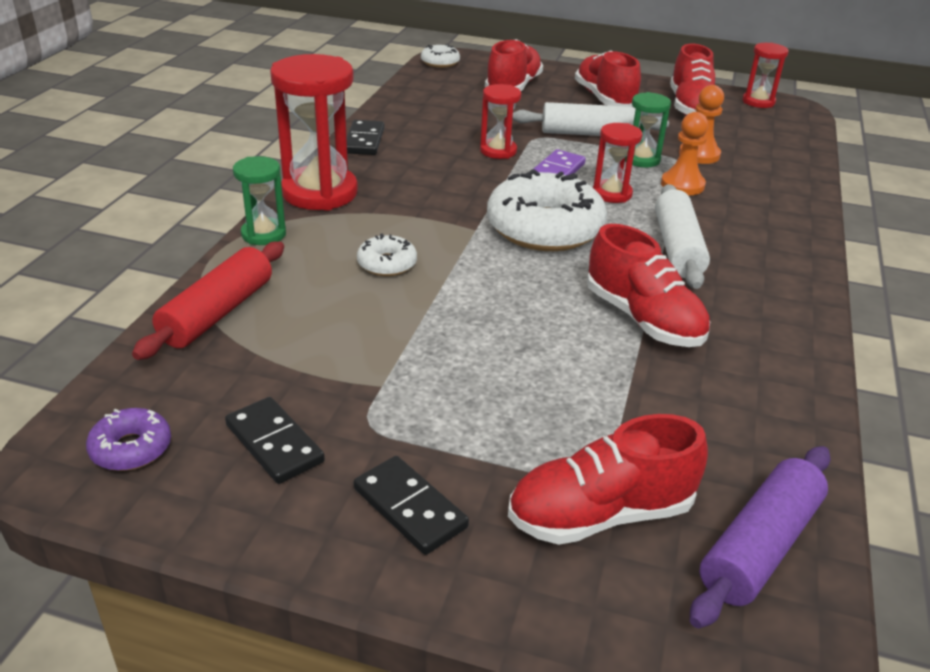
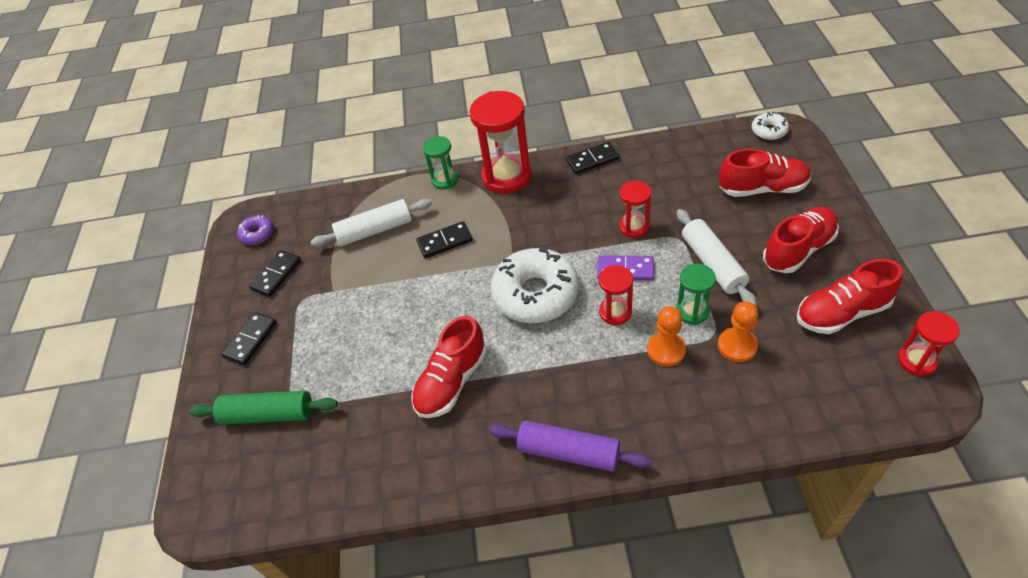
camera: 75 degrees right, 15 degrees up
red rolling pin [132,242,284,360] -> none
white donut [357,233,417,276] -> black domino [416,221,473,258]
red shoe [508,414,708,545] -> green rolling pin [189,391,338,425]
white rolling pin [655,184,710,289] -> white rolling pin moved to [311,199,432,247]
purple rolling pin [690,446,830,628] -> purple rolling pin moved to [489,420,651,472]

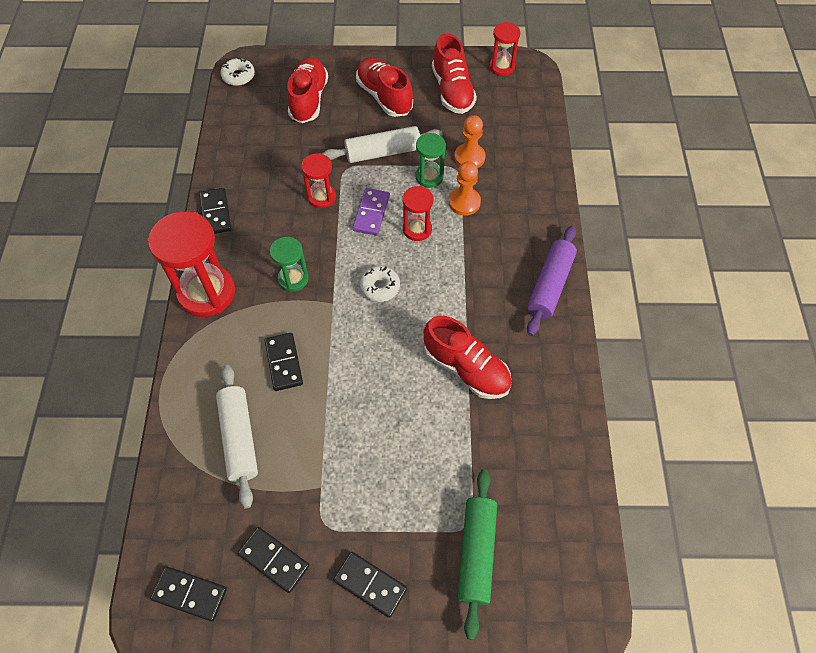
camera: 90 degrees left, 10 degrees up
purple donut [237,215,274,245] -> black domino [150,567,227,622]
green hourglass [423,136,458,190] -> green hourglass moved to [270,237,309,292]
white donut [491,248,579,323] -> white donut [360,266,400,302], size x0.47

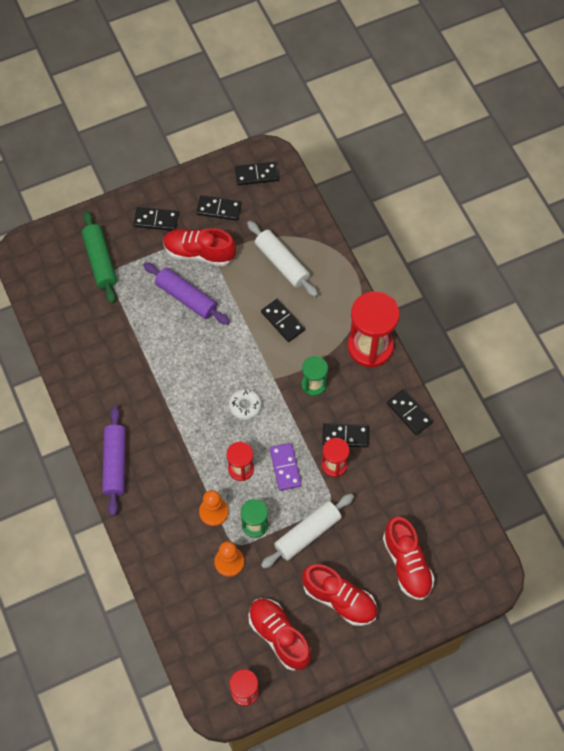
camera: 155 degrees right, 5 degrees up
white donut [220,58,255,86] -> none
red shoe [424,316,512,399] -> red shoe moved to [163,228,236,266]
none -> purple rolling pin [143,262,230,325]
none -> black domino [322,423,369,448]

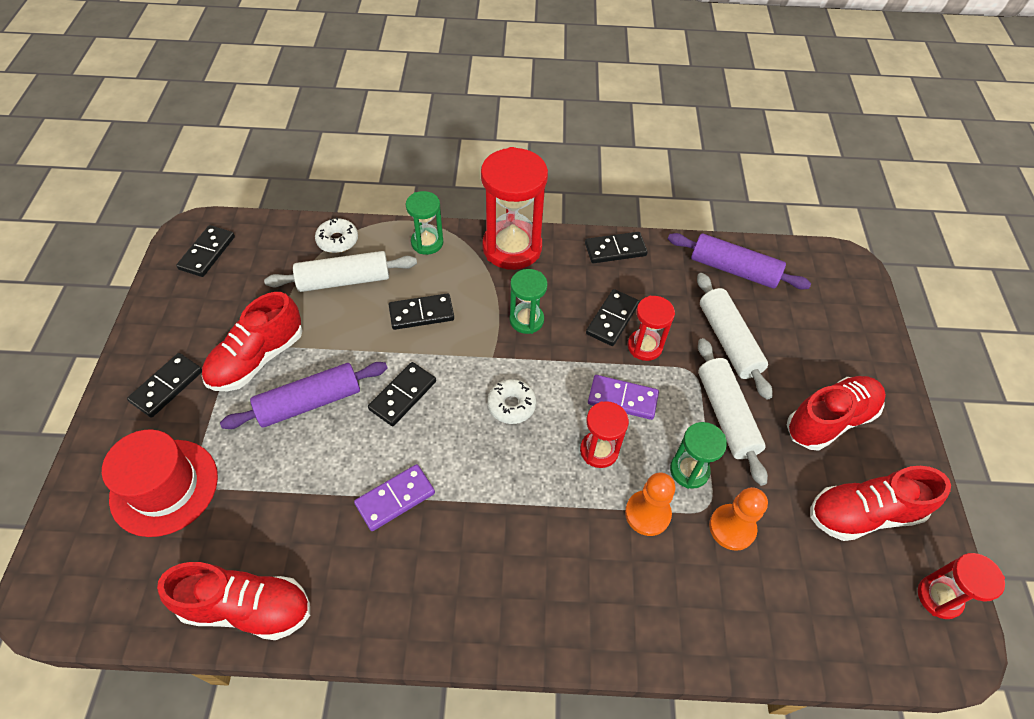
camera: 65 degrees left, 10 degrees down
green rolling pin [82,211,117,303] -> red hat [102,429,218,537]
purple rolling pin [102,406,126,516] -> purple rolling pin moved to [668,233,811,290]
black domino [197,195,242,221] -> black domino moved to [368,362,436,426]
red shoe [383,517,435,600] -> red shoe moved to [157,562,310,640]
none -> white donut [315,217,358,253]
none -> purple domino [354,464,435,531]
none -> green hourglass [406,191,443,255]
none -> white rolling pin [697,273,773,400]

